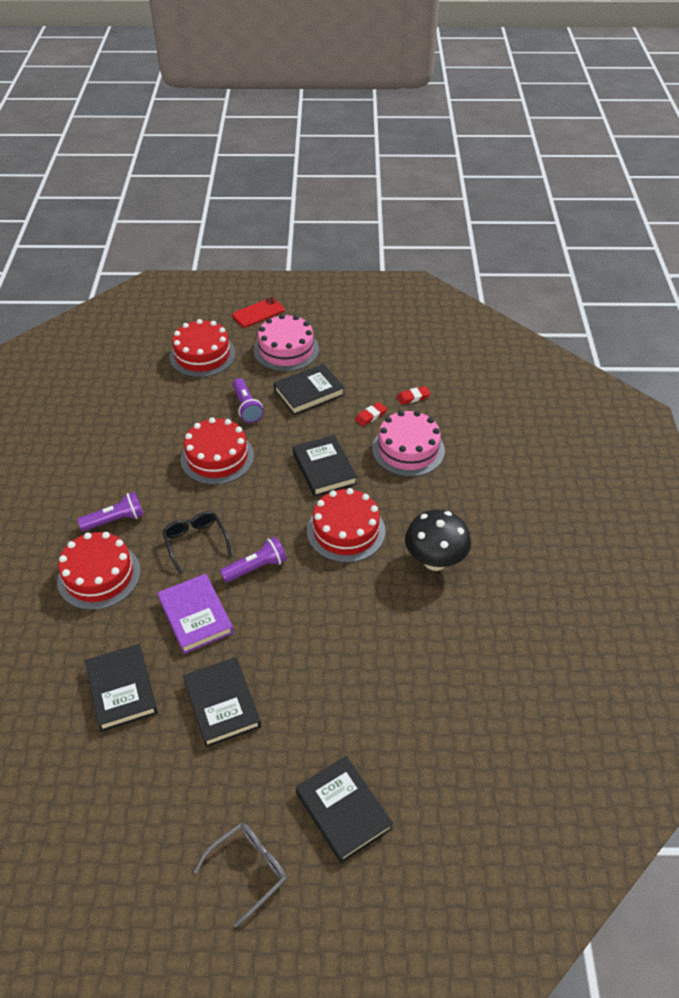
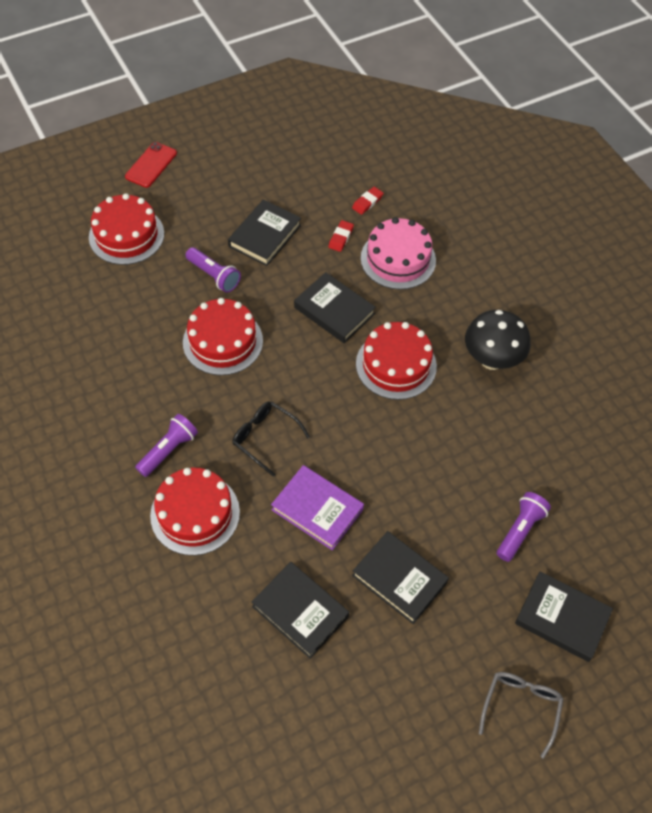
camera: 30 degrees left, 10 degrees up
purple flashlight [220,537,287,583] -> purple flashlight moved to [497,492,551,562]
pink cake [254,314,319,372] -> none

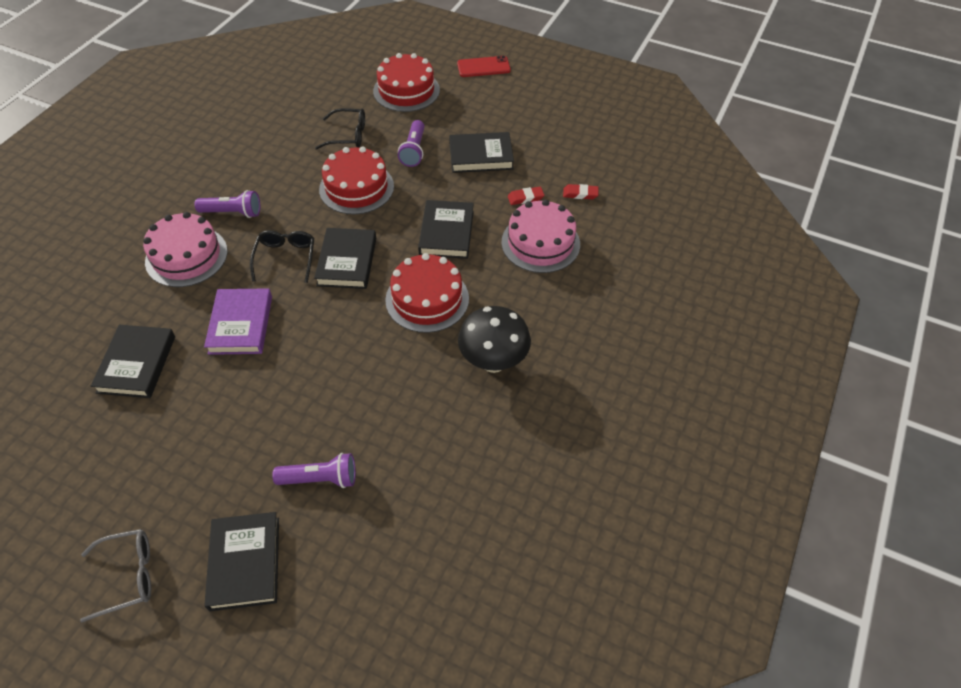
camera: 55 degrees right, 5 degrees down
red cake [150,468,240,556] -> pink cake [143,212,228,287]
black book [352,531,449,624] -> black book moved to [314,228,376,289]
none -> black glasses [315,108,365,150]

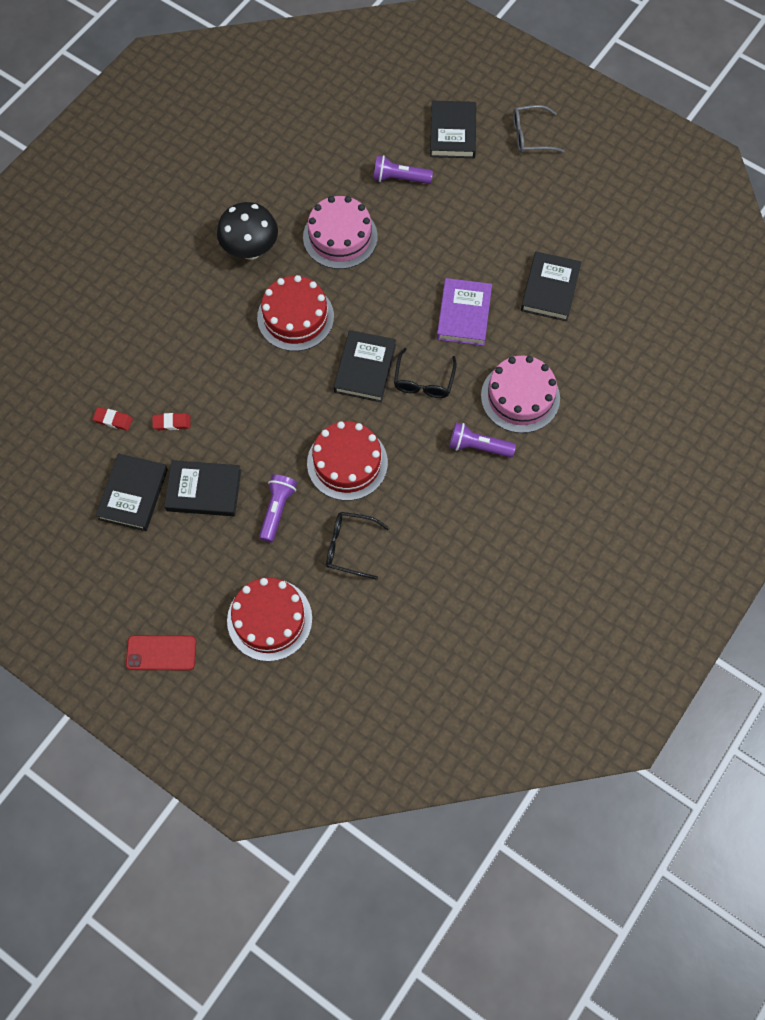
camera: 170 degrees left, 15 degrees up
black book [418,200,474,259] -> black book moved to [96,453,168,531]
pink cake [501,199,580,273] -> pink cake moved to [303,196,378,269]

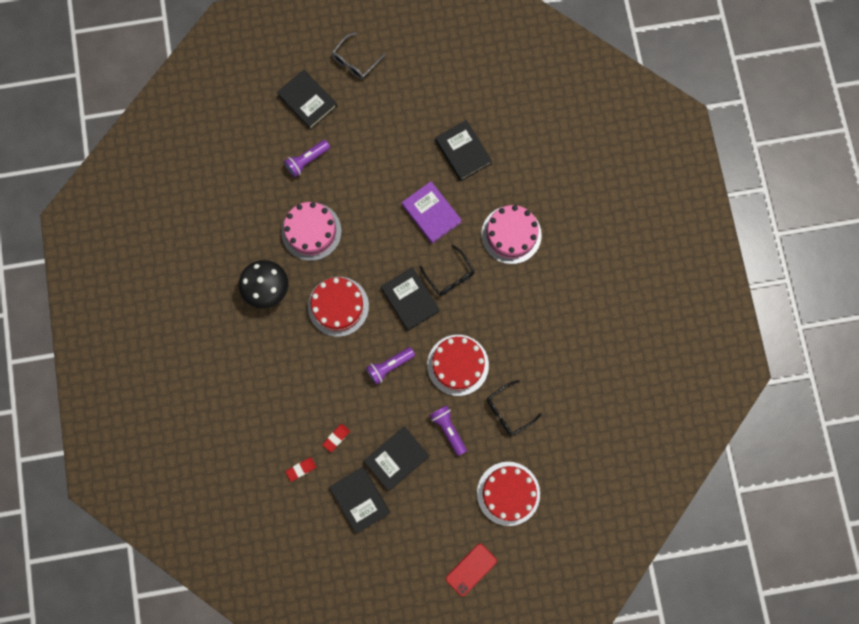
camera: 45 degrees left, 10 degrees up
purple flashlight [449,422,516,458] -> purple flashlight moved to [366,347,415,385]

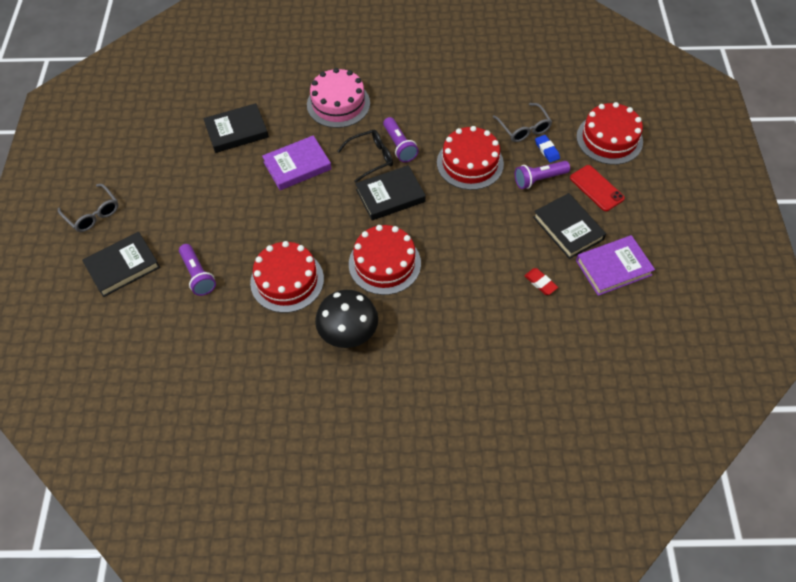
camera: 80 degrees left, 20 degrees down
pink cake [281,202,342,261] -> red cake [250,241,324,313]
red eraser [285,457,316,481] -> none
black book [329,467,390,534] -> purple book [576,235,655,296]
purple flashlight [366,347,415,385] -> purple flashlight moved to [383,117,419,162]
red phone [446,544,497,596] -> red phone moved to [570,165,625,211]
black glasses [487,380,542,436] -> grey glasses [493,103,552,142]
none -> blue eraser [535,135,560,163]

